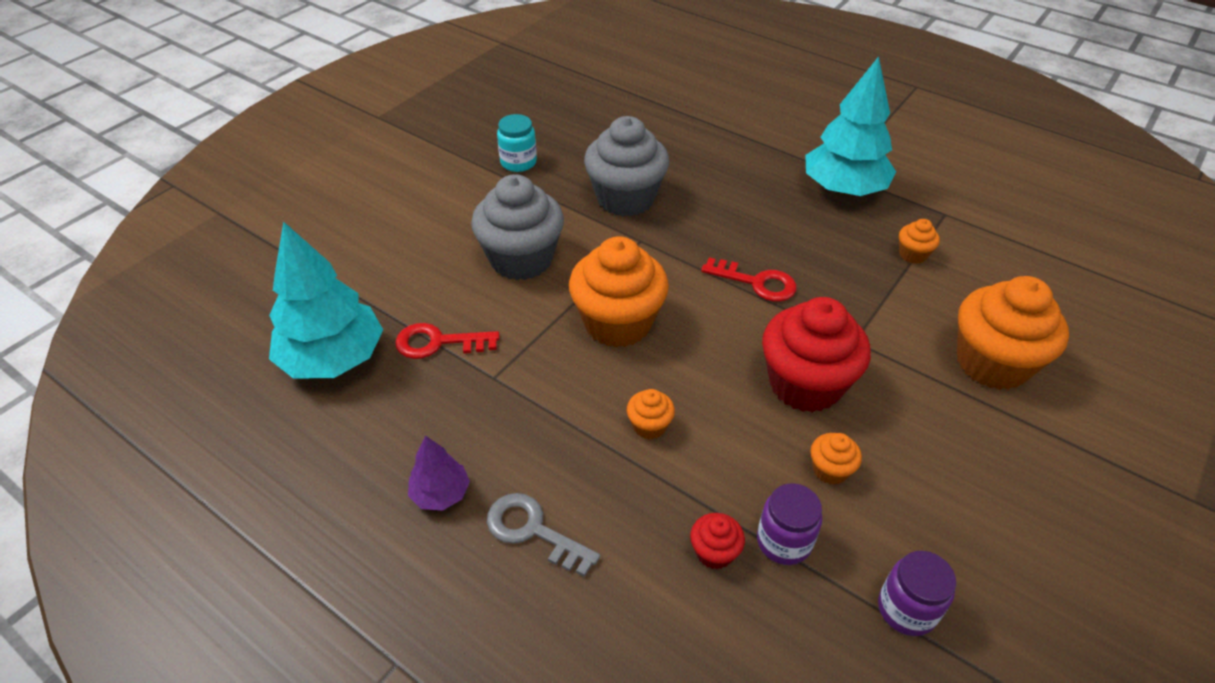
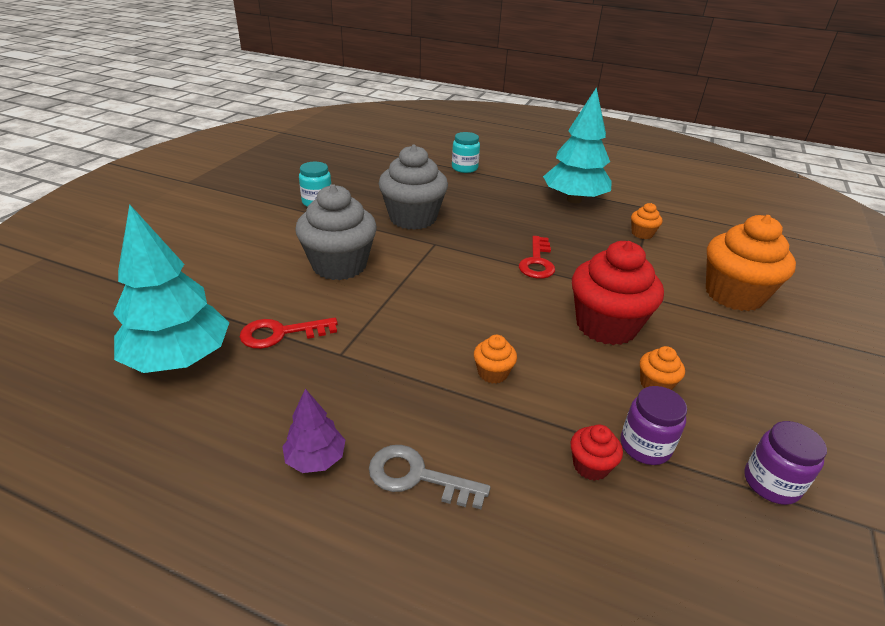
camera: 15 degrees left, 10 degrees down
orange cupcake [569,236,669,348] -> none
red key [701,257,797,302] -> red key turned 90 degrees clockwise [519,236,555,279]
none -> turquoise jar [452,132,480,173]

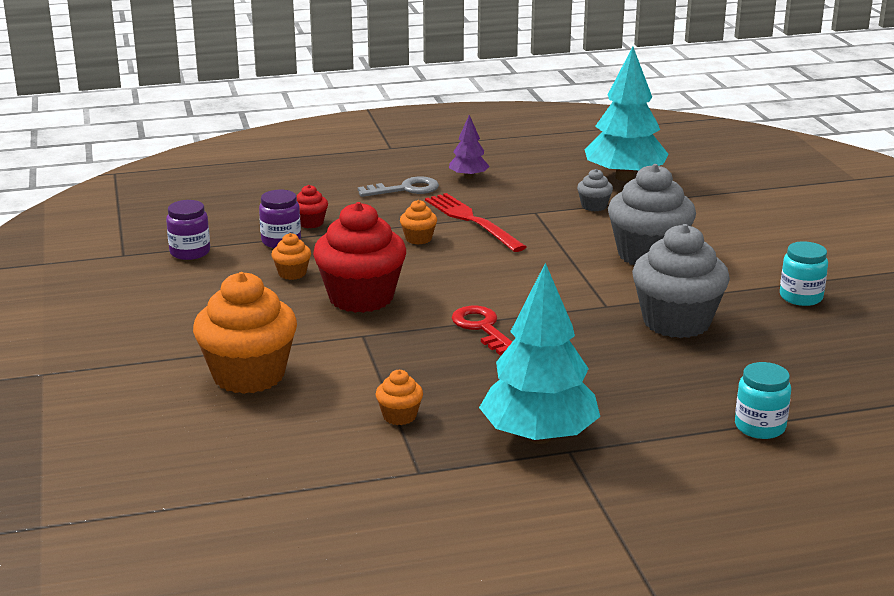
camera: 145 degrees right, 10 degrees down
red key [240,318,338,349] -> grey cupcake [577,169,613,211]
none -> red fork [425,193,527,252]

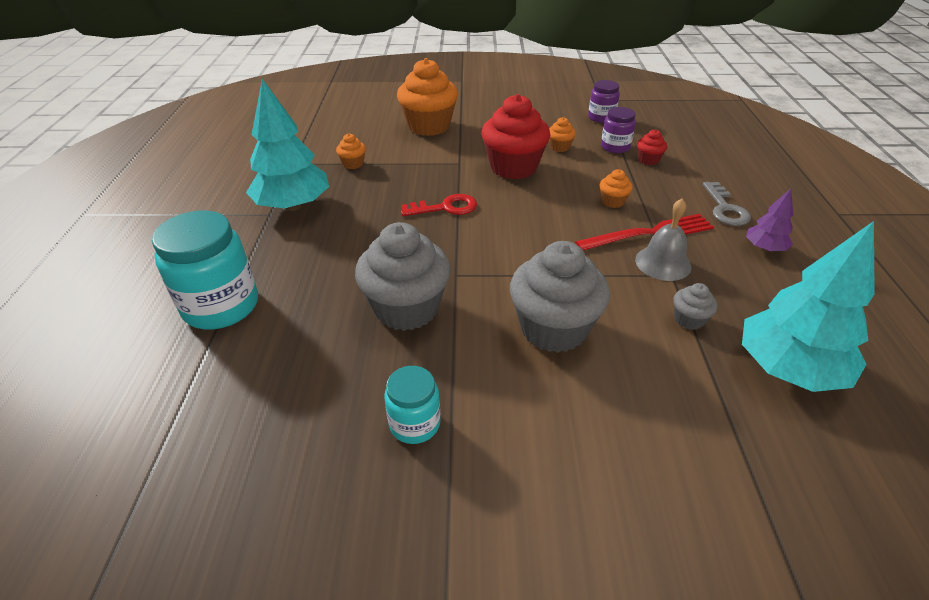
camera: 105 degrees right, 15 degrees up
turquoise jar [735,362,791,439] -> turquoise jar [152,211,258,329], size x1.79
none -> grey bell [635,199,692,281]

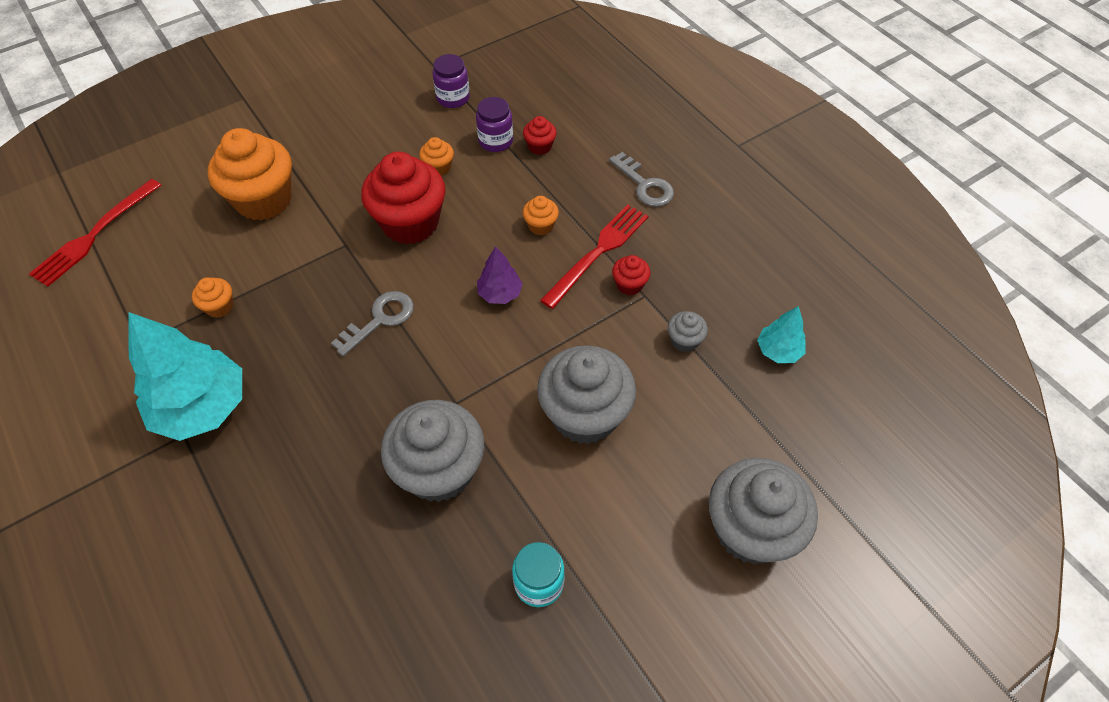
camera: 35 degrees left, 15 degrees up
turquoise jar [152,211,258,329] -> none
red key [401,194,477,216] -> grey key [331,291,414,356]
grey bell [635,199,692,281] -> red cupcake [612,255,650,295]
turquoise tree [742,221,875,392] -> turquoise tree [757,306,806,363], size x0.49
purple tree [746,189,793,251] -> purple tree moved to [477,246,523,304]
none -> red fork [29,179,161,287]
none -> grey cupcake [709,458,818,564]

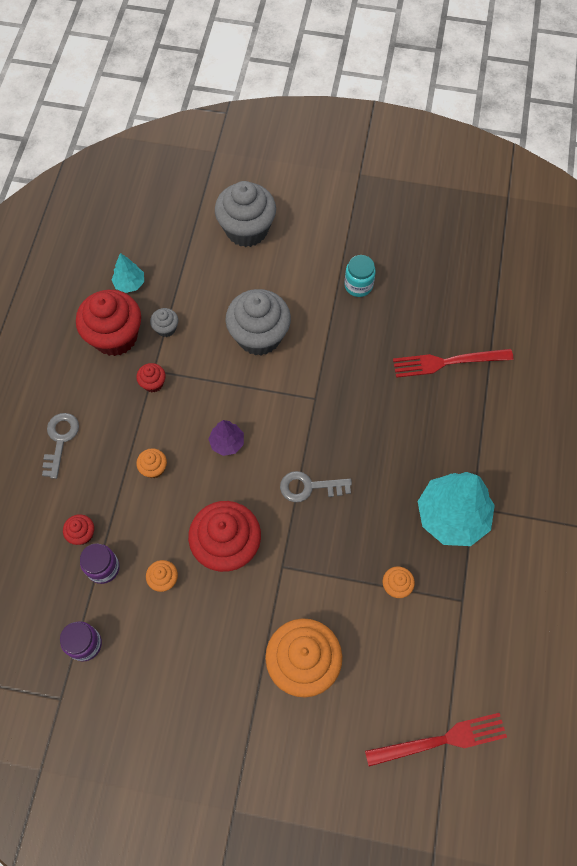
camera: 135 degrees left, 10 degrees up
grey cupcake [381,400,484,502] -> none
red fork [540,204,648,309] -> red fork moved to [393,349,513,378]
none -> red cupcake [76,290,141,356]

